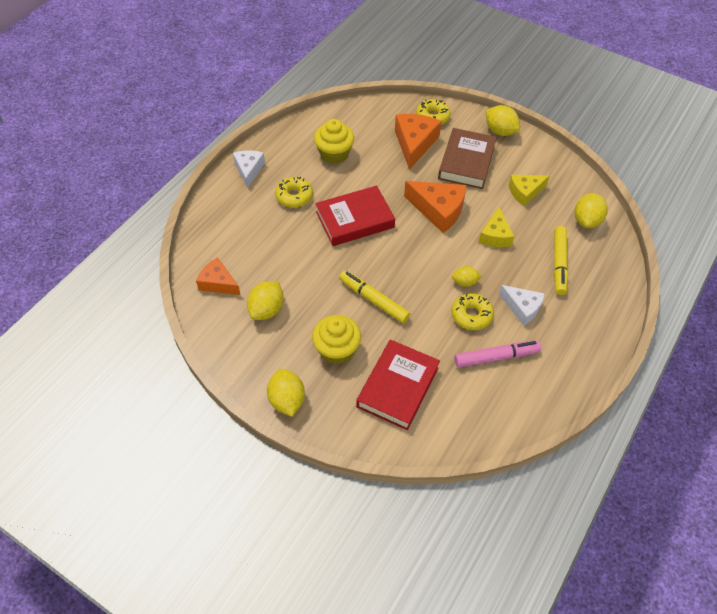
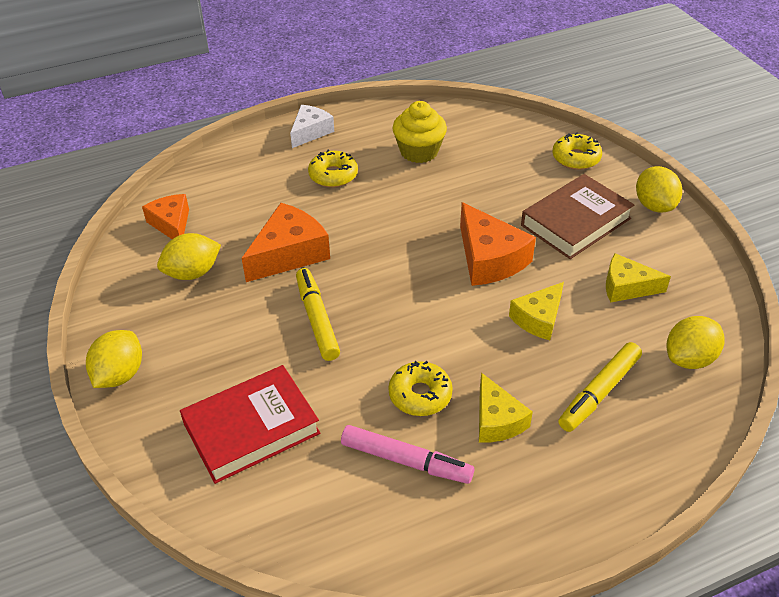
camera: 35 degrees right, 10 degrees down
yellow cupcake [312,315,361,364] -> none
red book [316,186,395,246] -> none
orange cheese [395,114,441,170] -> orange cheese moved to [242,203,330,282]
yellow lemon [452,266,482,287] -> none
white cheese [499,285,545,326] -> yellow cheese [479,373,533,443]

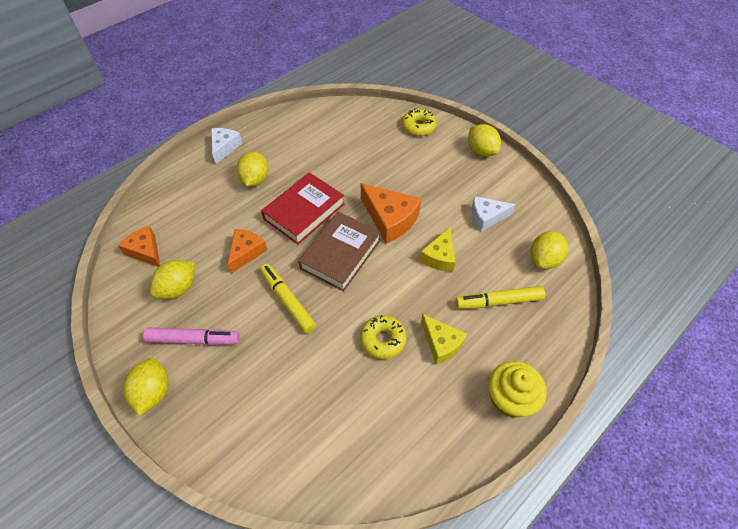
camera: 20 degrees left, 10 degrees up
red book [180,365,320,484] -> red book moved to [261,172,345,244]
orange cheese [242,203,330,282] -> orange cheese [227,229,267,274], size x0.65
yellow donut [308,150,358,187] -> yellow lemon [236,152,268,186]
pink marker [341,425,474,484] -> pink marker moved to [143,328,240,345]
yellow cupcake [393,101,447,163] -> yellow cupcake moved to [489,361,547,418]
brown book [521,174,634,259] -> brown book moved to [298,212,381,292]
yellow marker [558,342,642,432] -> yellow marker turned 60 degrees clockwise [455,286,545,309]
yellow cheese [606,253,671,303] -> white cheese [471,196,516,231]

